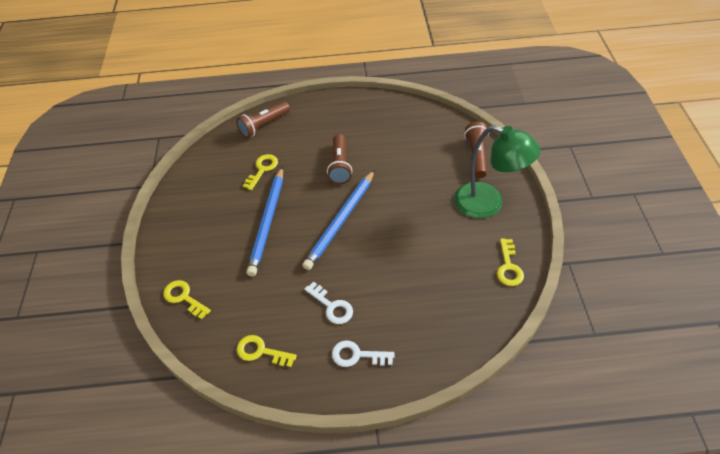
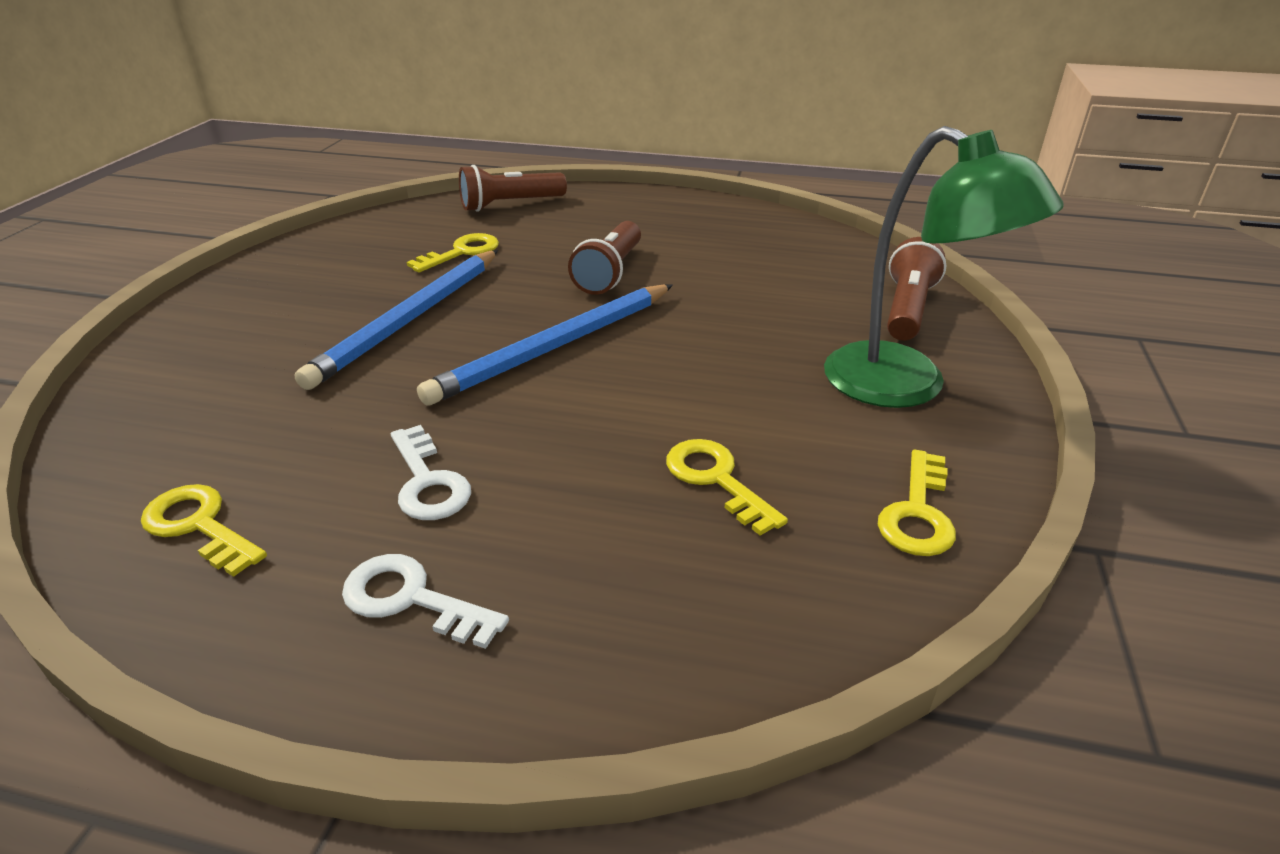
camera: 15 degrees right, 15 degrees down
yellow key [163,280,211,319] -> yellow key moved to [666,439,788,536]

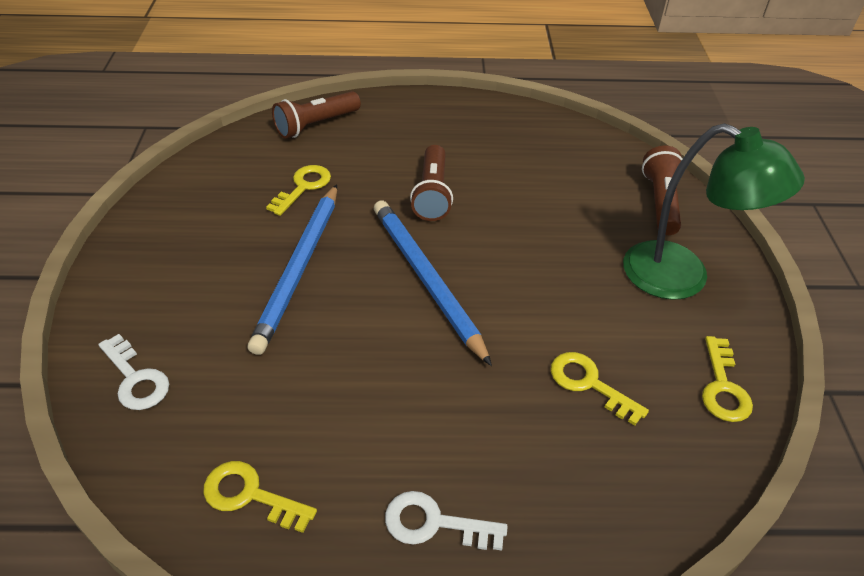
camera: 15 degrees left, 10 degrees up
white key [391,425,471,520] -> white key moved to [98,334,169,410]
blue pencil [417,284,673,405] -> blue pencil turned 120 degrees clockwise [374,200,492,366]

